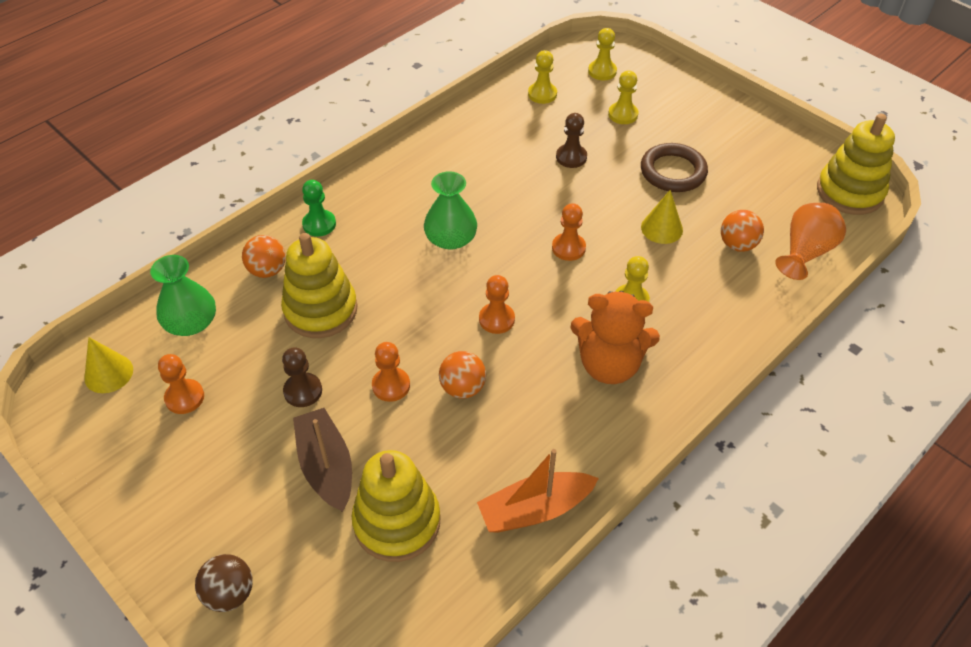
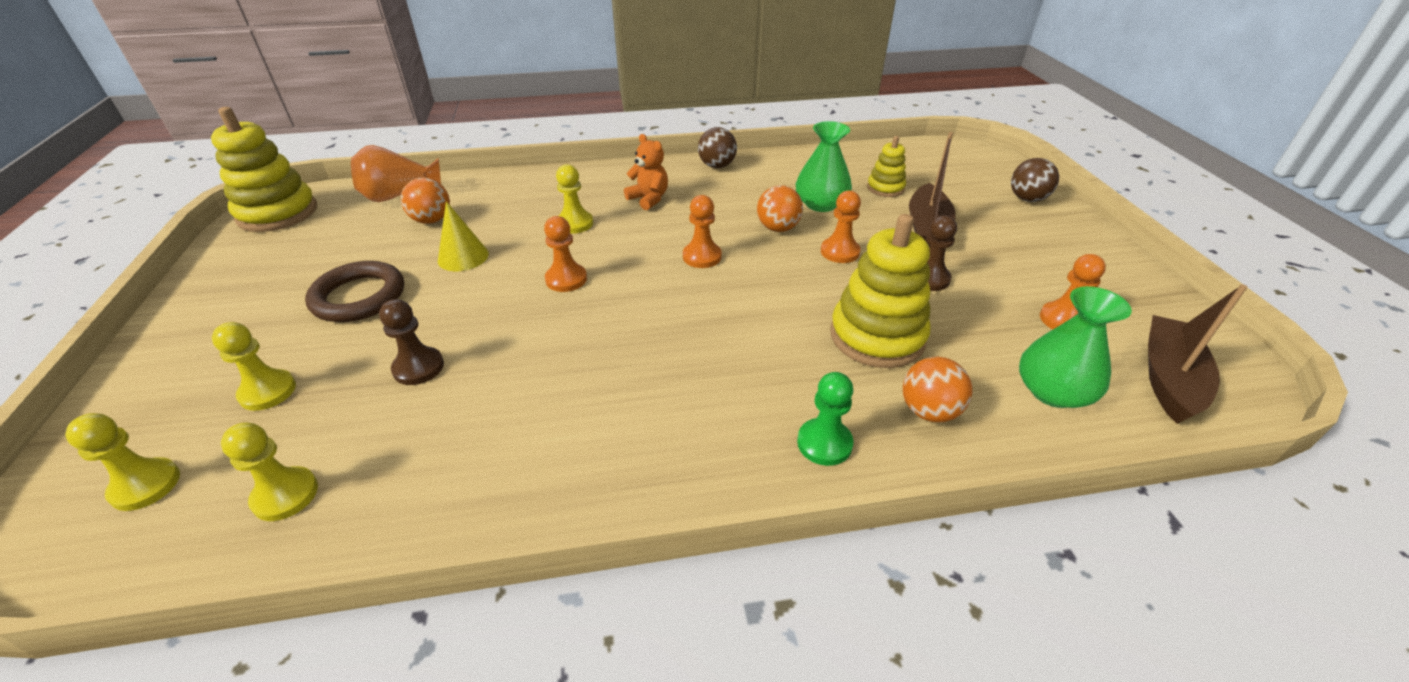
camera: 145 degrees left, 10 degrees down
yellow cone [84,337,133,393] -> brown boat [1148,284,1248,424]
yellow stacking toy [352,450,440,562] -> yellow stacking toy [867,136,906,197], size x0.54
green vase [424,171,477,250] -> green vase moved to [796,121,852,212]
orange boat [477,449,599,533] -> none
orange teddy bear [570,291,660,384] -> orange teddy bear [624,134,668,210], size x0.58
none -> brown ball [698,127,737,168]

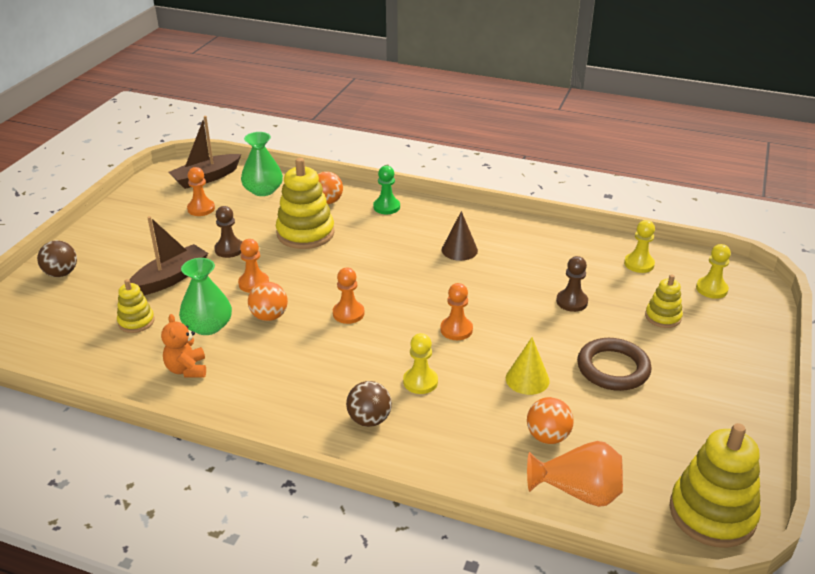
camera: 150 degrees left, 5 degrees down
yellow pawn [212,322,296,411] -> yellow stacking toy [645,275,683,328]
orange teddy bear [624,134,668,210] -> orange teddy bear moved to [161,314,206,378]
brown ball [698,127,737,168] -> brown ball moved to [346,381,392,427]
none -> brown cone [442,211,478,261]

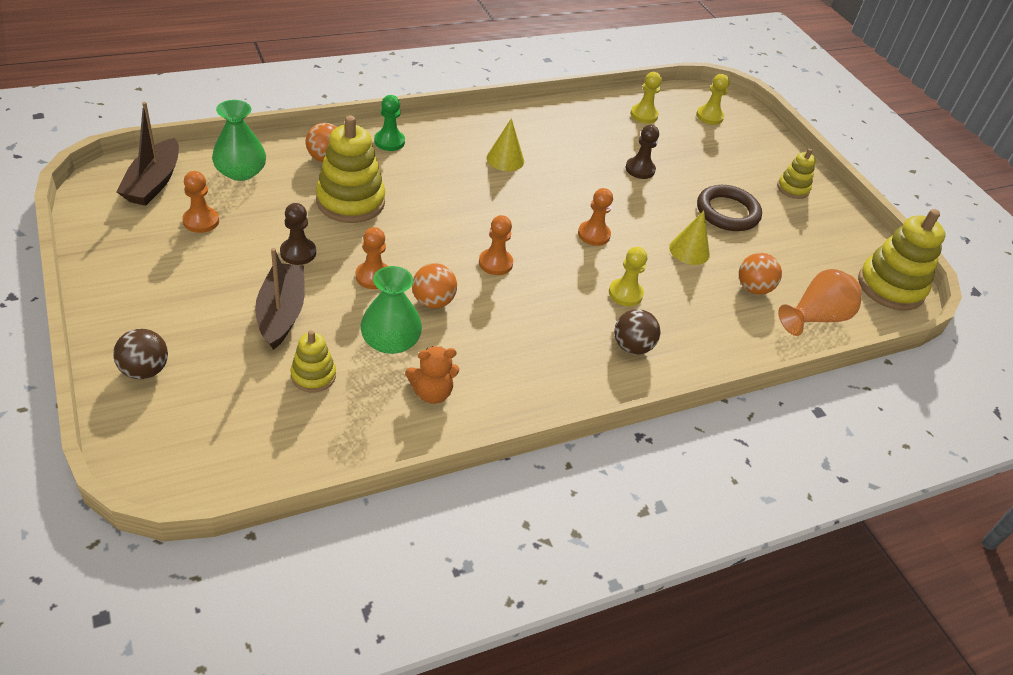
camera: 50 degrees left, 10 degrees up
orange teddy bear [161,314,206,378] -> orange teddy bear turned 45 degrees counterclockwise [405,346,459,404]
brown cone [442,211,478,261] -> yellow cone [486,118,524,171]
yellow stacking toy [645,275,683,328] -> yellow stacking toy moved to [777,148,816,199]

